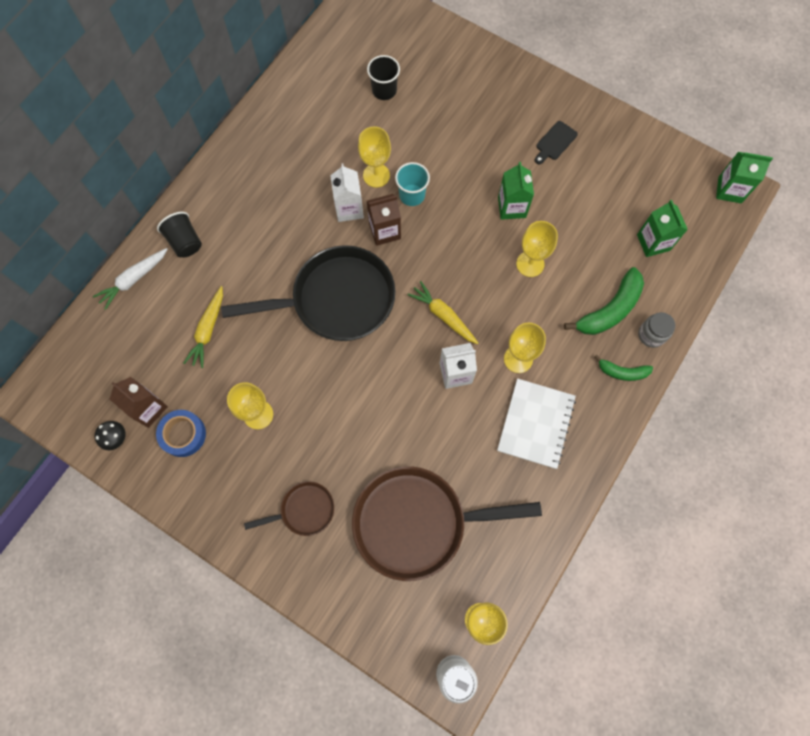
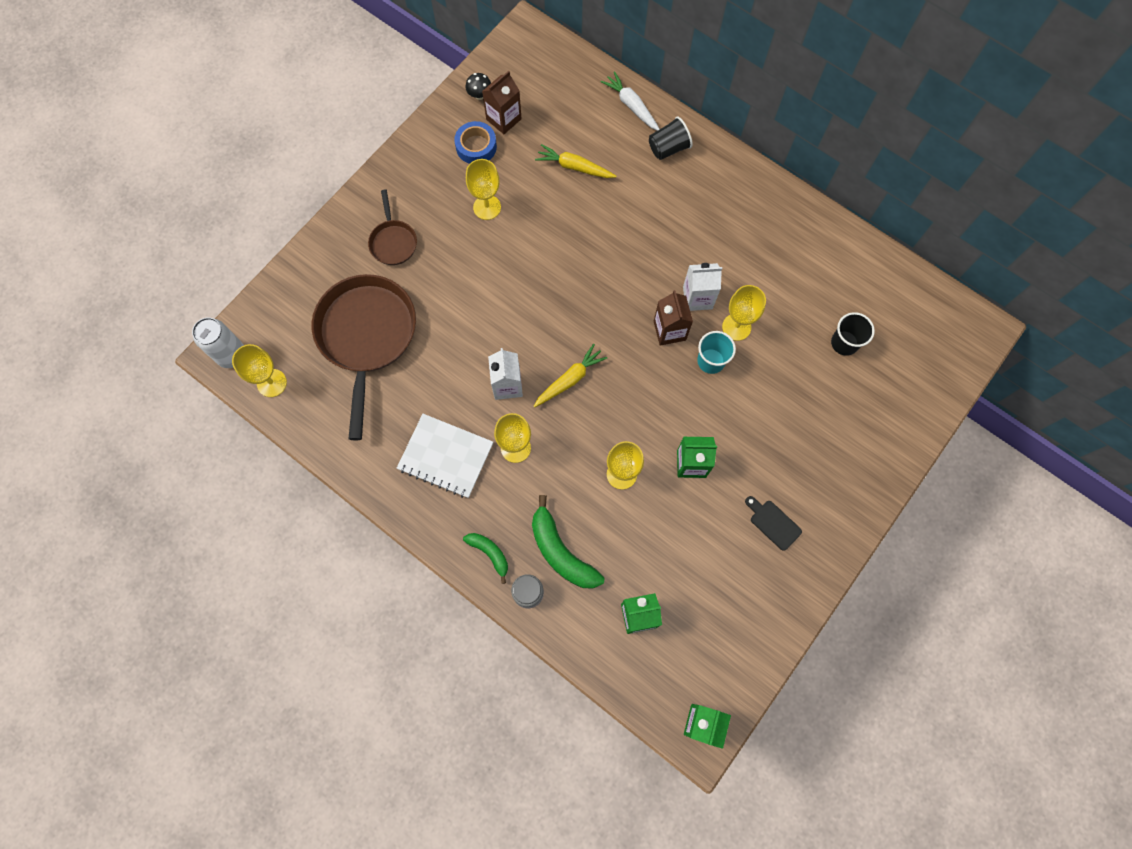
camera: 95 degrees right, 0 degrees up
black pan [221,245,395,341] -> none
green banana [594,355,653,381] -> green banana turned 120 degrees clockwise [463,533,508,584]

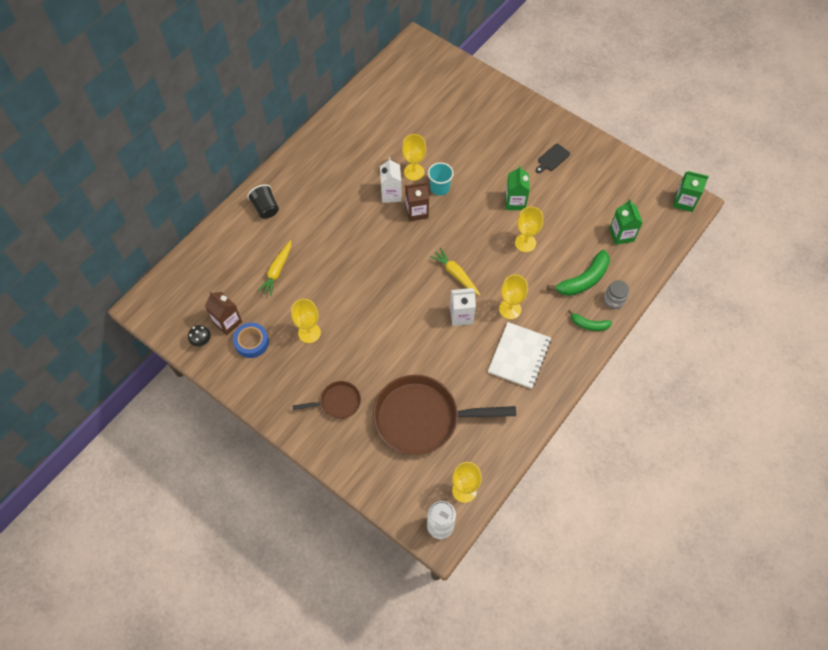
camera: 90 degrees left, 10 degrees down
green banana [463,533,508,584] -> green banana turned 120 degrees counterclockwise [568,310,612,331]
white carrot [601,71,660,131] -> none
black cup [831,312,875,356] -> none

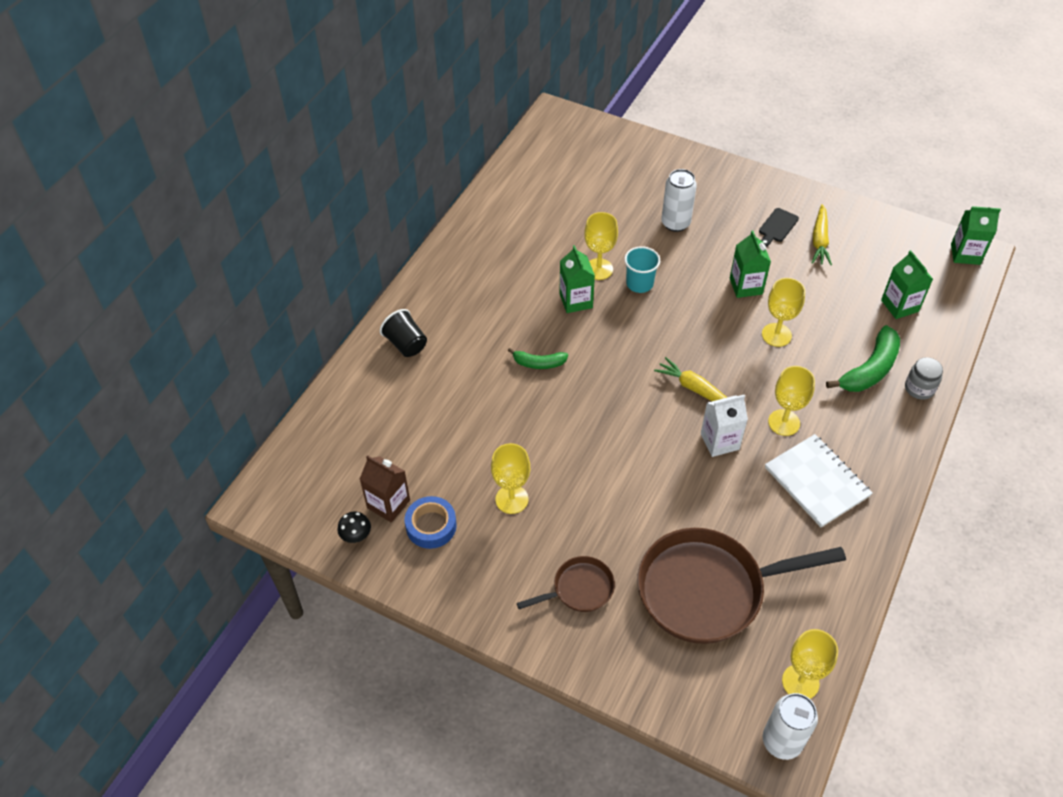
camera: 10 degrees left, 10 degrees down
yellow carrot [257,240,291,296] -> yellow carrot moved to [812,204,832,265]
white carton [380,157,402,203] -> green carton [559,245,595,313]
brown carton [405,182,429,221] -> none
white notebook [488,322,551,389] -> white notebook turned 45 degrees counterclockwise [765,434,872,527]
green banana [568,310,612,331] -> green banana moved to [508,348,568,369]
none -> white can [661,169,697,232]

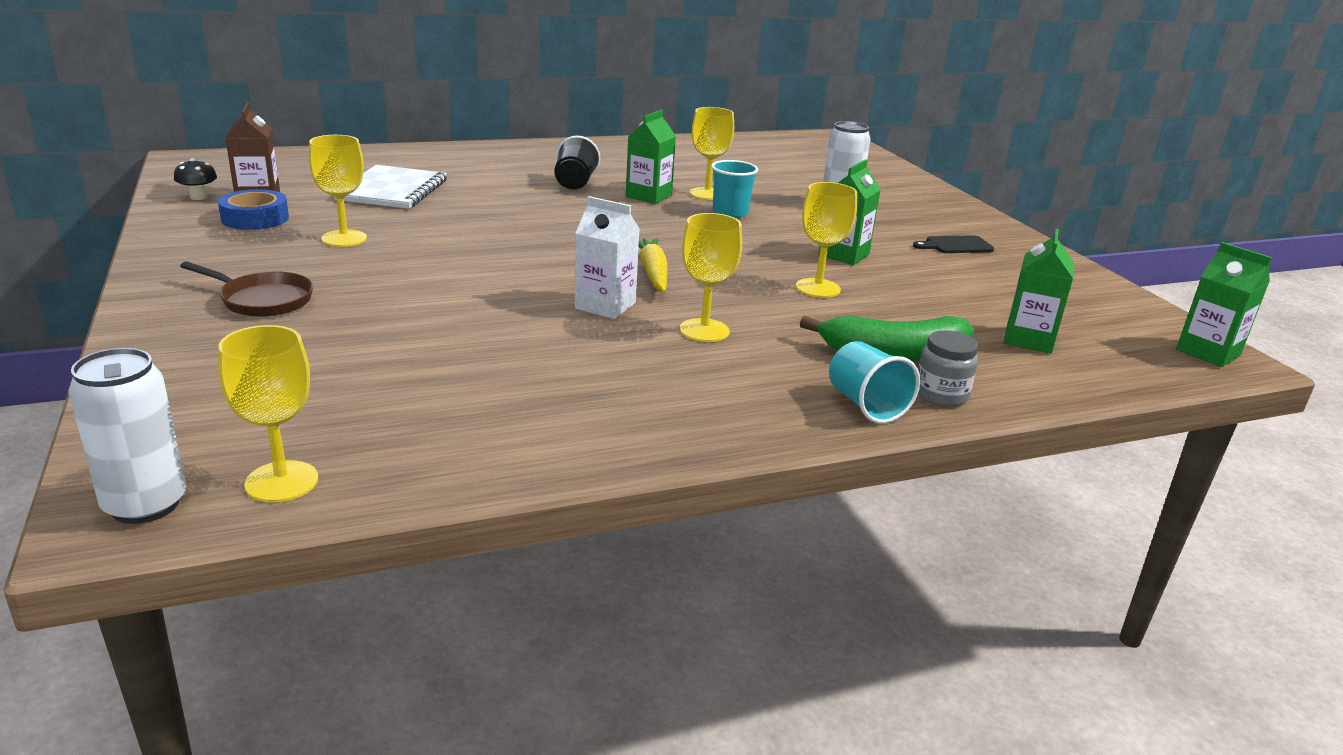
camera: 40 degrees right, 25 degrees down
black cup [380,309,427,357] -> black cup moved to [555,135,600,190]
green banana [508,348,568,369] -> none
brown pan [638,528,846,644] -> none
white notebook [765,434,872,527] -> white notebook moved to [334,165,447,209]
yellow carrot [812,204,832,265] -> none
none -> turquoise cup [829,341,920,424]

